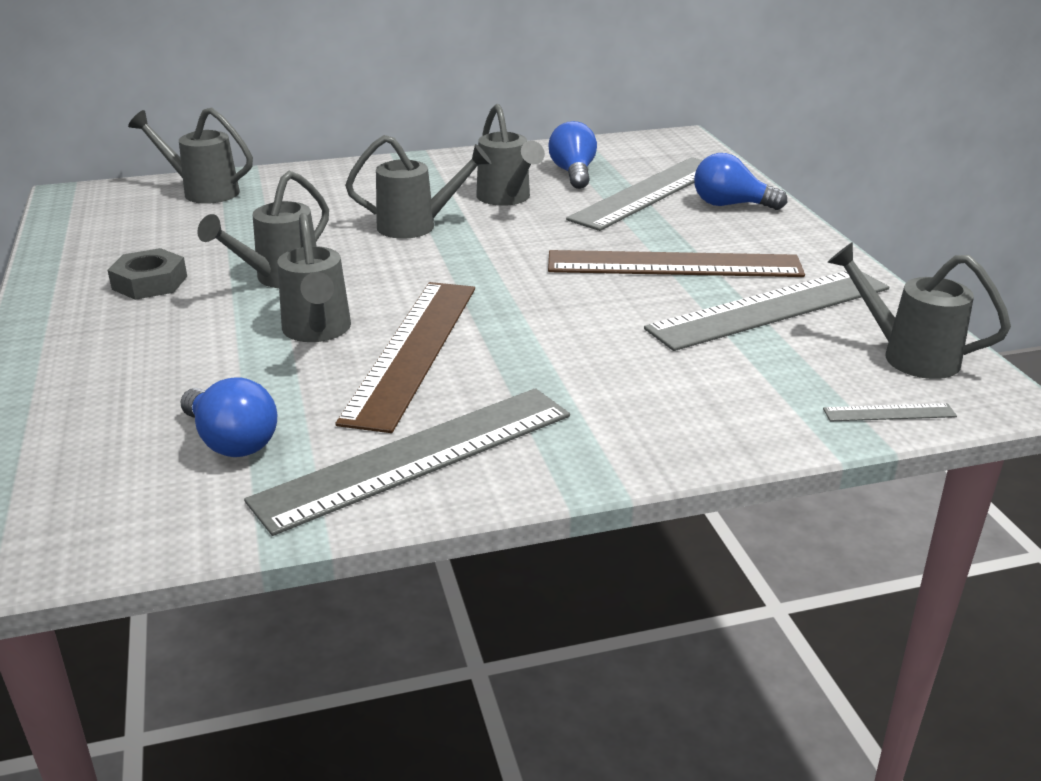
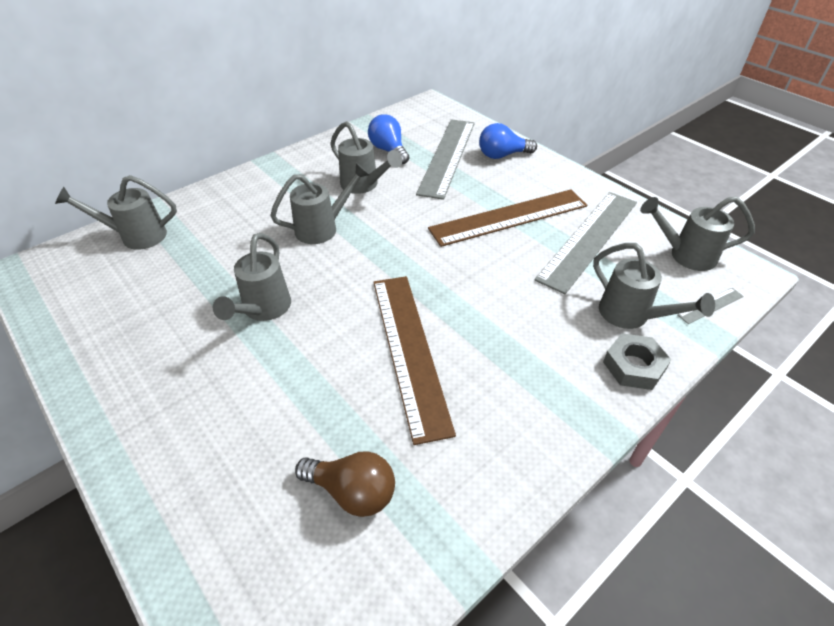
camera: 25 degrees left, 15 degrees up
grey nut [108,248,187,300] -> grey nut moved to [603,333,671,390]
blue light bulb [180,377,277,457] -> brown light bulb [295,451,395,517]
grey ruler [244,388,570,536] -> none
grey watering can [277,213,351,342] -> grey watering can moved to [593,243,715,329]

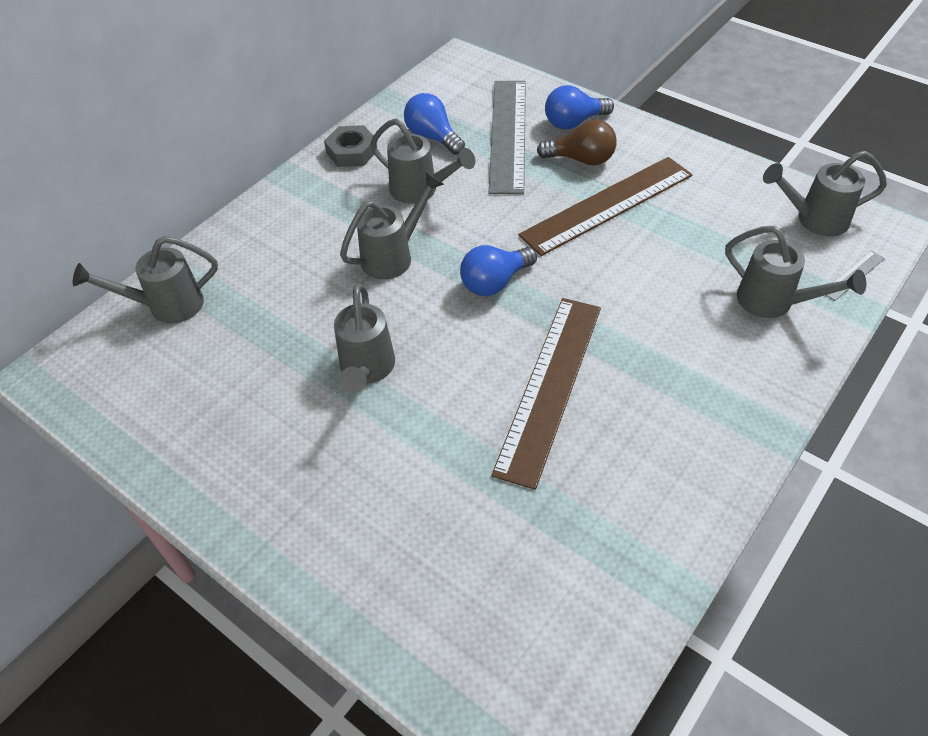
camera: 10 degrees left, 5 degrees up
brown light bulb [295,451,395,517] -> brown light bulb moved to [537,120,617,165]
brown ruler [373,276,456,445] -> brown ruler turned 45 degrees clockwise [491,298,601,490]
grey ruler [534,192,637,294] -> none
grey nut [603,333,671,390] -> grey nut moved to [324,125,377,167]
none -> blue light bulb [460,245,537,296]

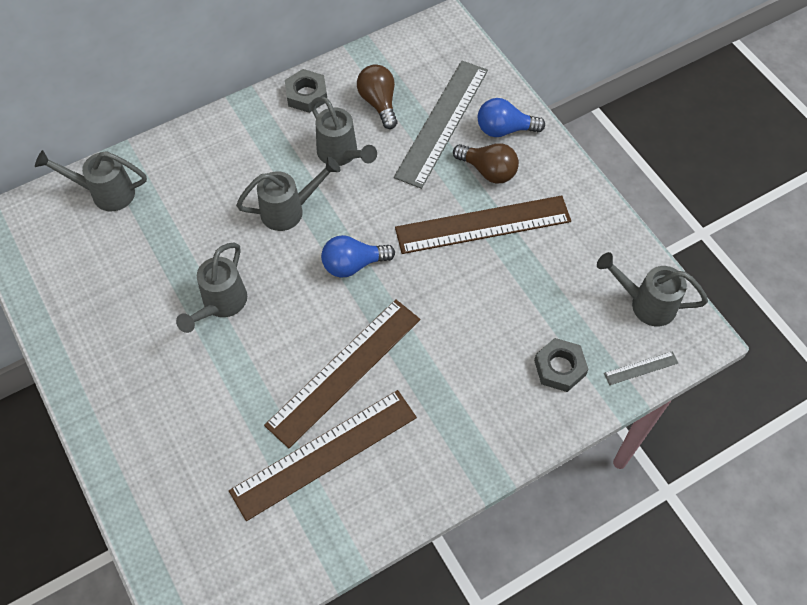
camera: 20 degrees right, 10 degrees up
blue light bulb [404,93,465,155] -> brown light bulb [357,64,397,129]
grey watering can [725,226,866,318] -> grey nut [534,338,588,392]
none -> brown ruler [229,390,417,521]

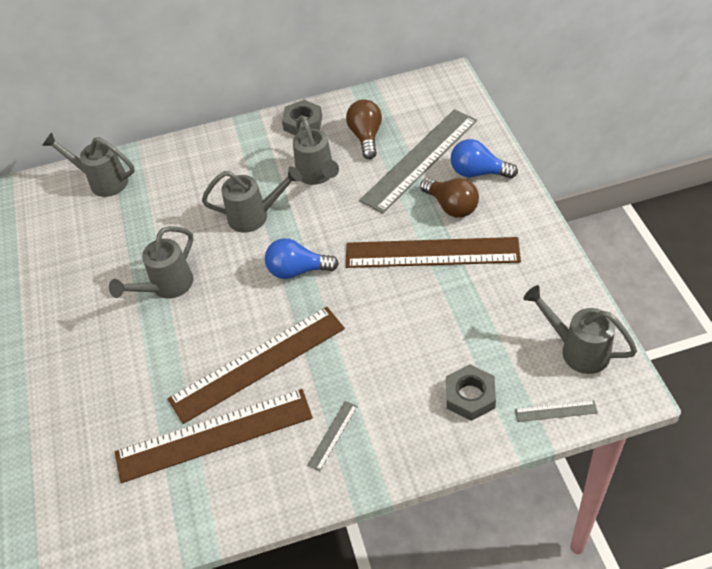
camera: 20 degrees right, 10 degrees down
none -> grey ruler [307,401,358,471]

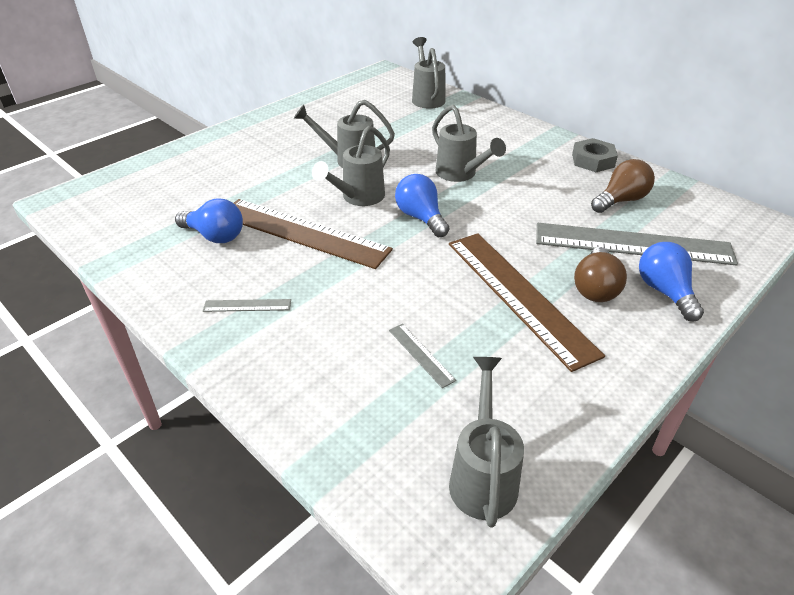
camera: 55 degrees right, 10 degrees down
brown ruler [115,389,313,483] -> blue light bulb [175,198,243,243]
grey watering can [293,115,339,185] -> grey watering can moved to [312,126,390,206]
grey nut [446,364,496,421] -> none
grey ruler [515,400,598,422] -> grey ruler moved to [389,324,456,388]

